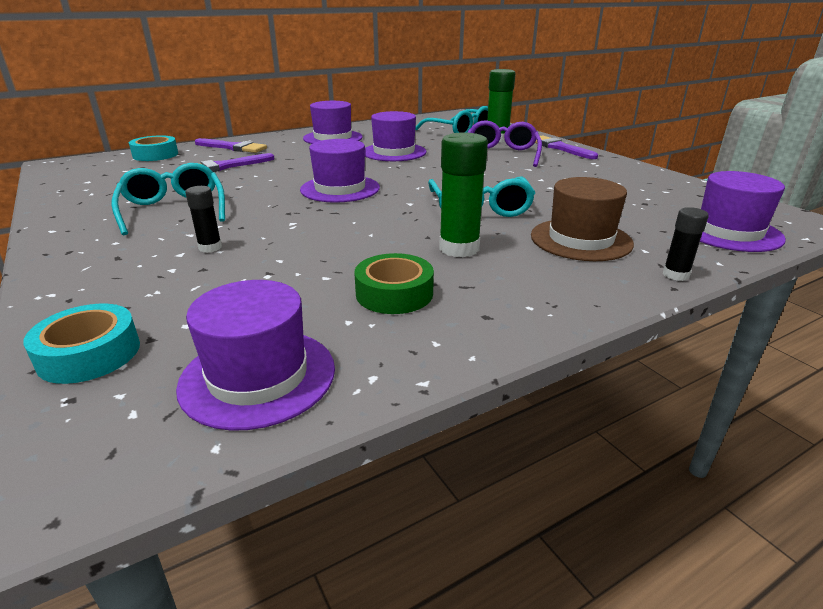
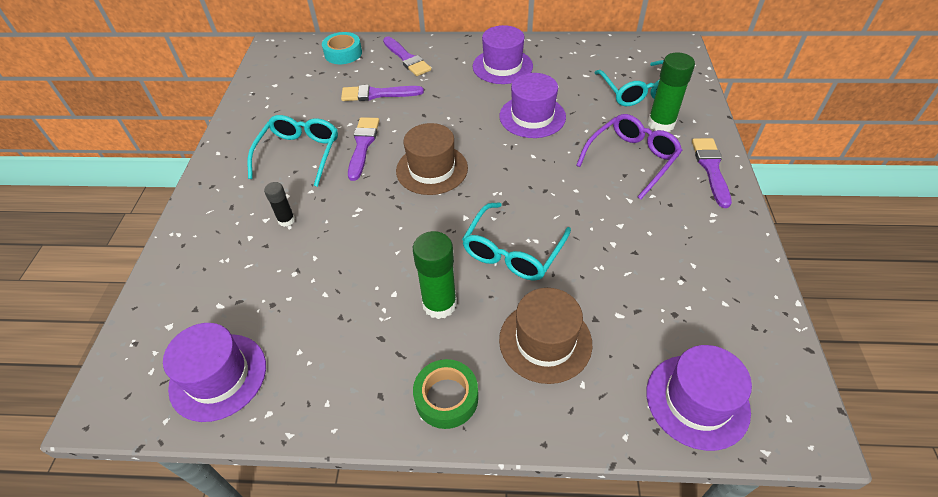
camera: 35 degrees right, 20 degrees up
turquoise tape [23,304,140,384] -> none
purple hat [300,139,380,203] -> brown hat [396,123,468,195]
green tape [354,253,434,314] -> green tape moved to [413,359,478,429]
black glue stick [663,207,709,281] -> none
none -> purple brush [348,117,380,181]

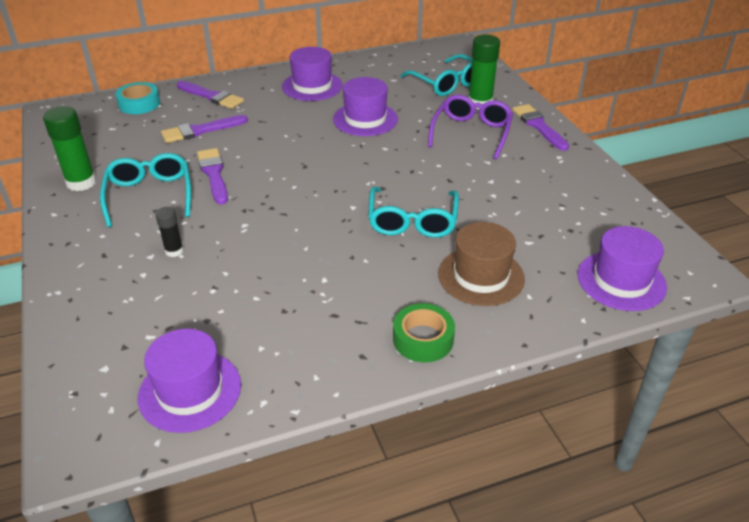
camera: 25 degrees left, 10 degrees down
brown hat [396,123,468,195] -> none
green glue stick [413,231,457,319] -> green glue stick moved to [43,106,96,191]

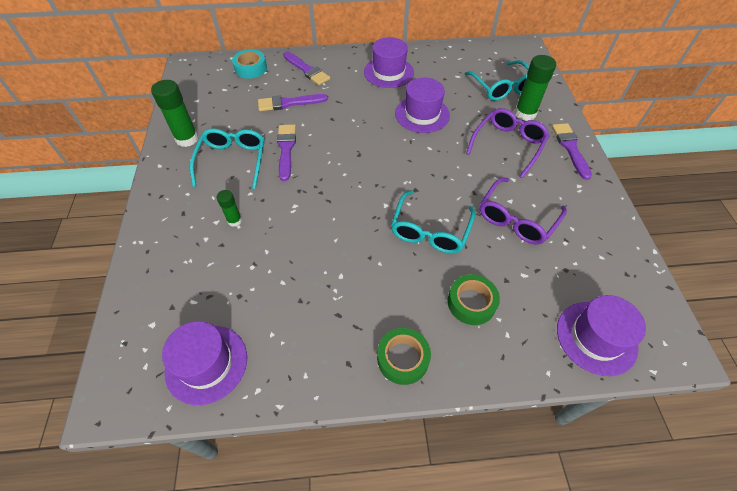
camera: 15 degrees right, 15 degrees up
black glue stick [155,207,184,257] -> green glue stick [217,190,242,227]
brown hat [438,222,525,306] -> green tape [448,274,500,325]
none -> purple glasses [480,177,567,244]

